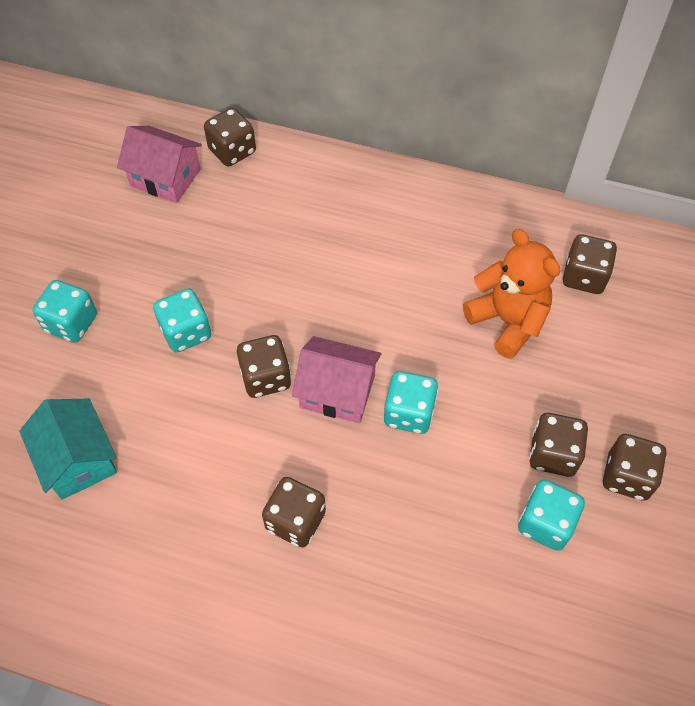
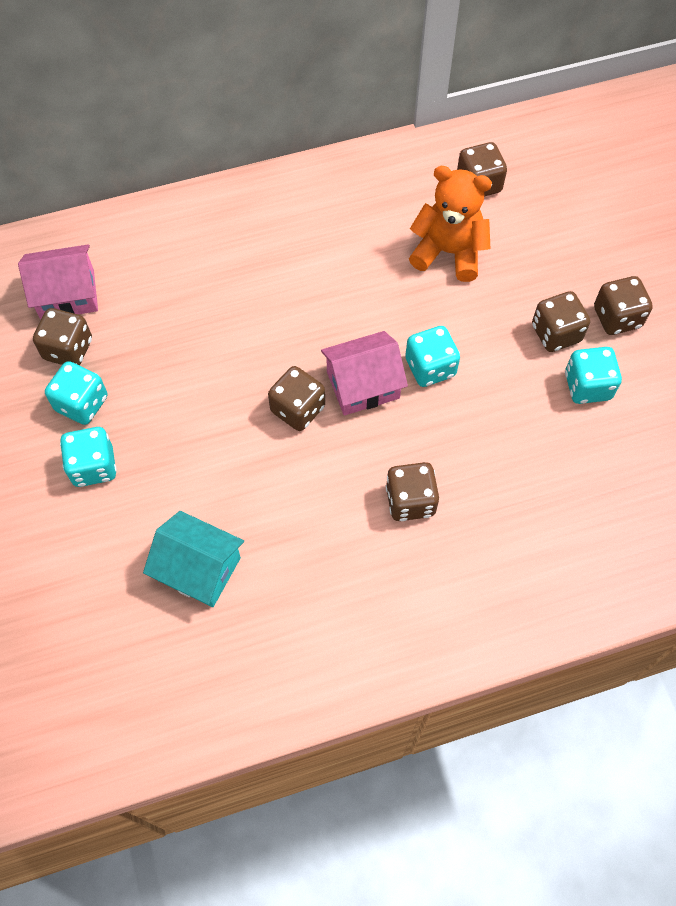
camera: 35 degrees left, 5 degrees up
turquoise dice [153,288,211,353] -> turquoise dice moved to [45,361,107,425]
brown dice [204,108,256,167] -> brown dice moved to [33,308,92,365]

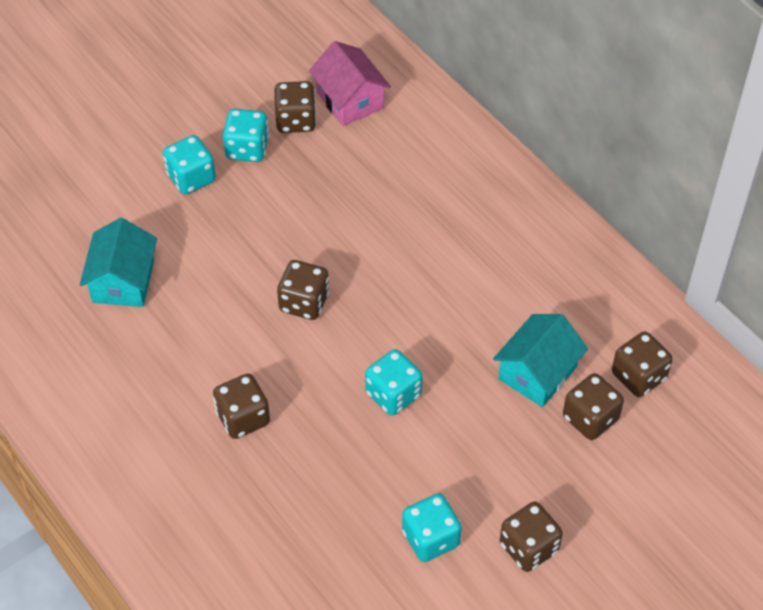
camera: 70 degrees right, 10 degrees down
pink house [321,331,408,416] -> none
orange teddy bear [409,166,492,282] -> turquoise house [493,314,588,407]
brown dice [532,291,590,352] -> brown dice moved to [563,373,624,440]

